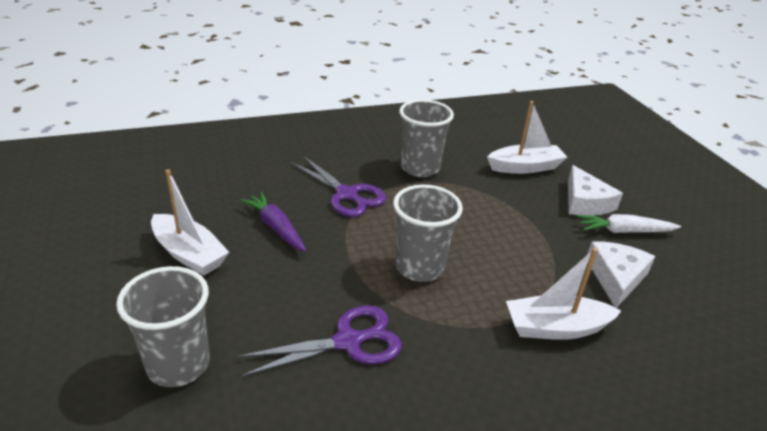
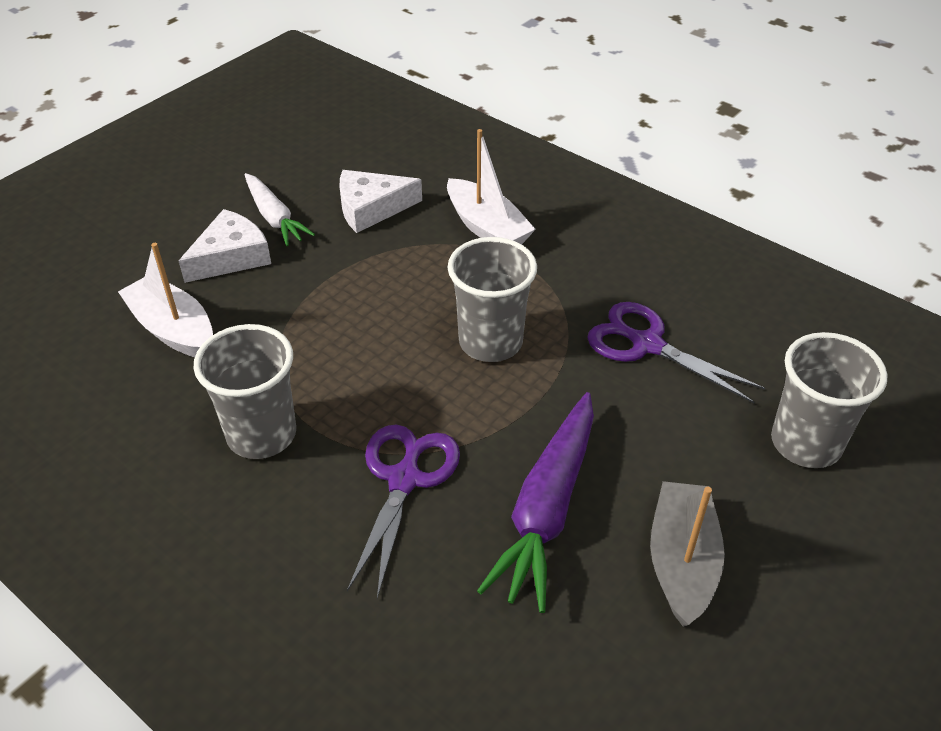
camera: 120 degrees left, 10 degrees up
white boat [151,169,229,275] -> grey boat [650,481,725,627]
purple carrot [240,192,306,251] -> purple carrot [477,392,594,613], size x1.58

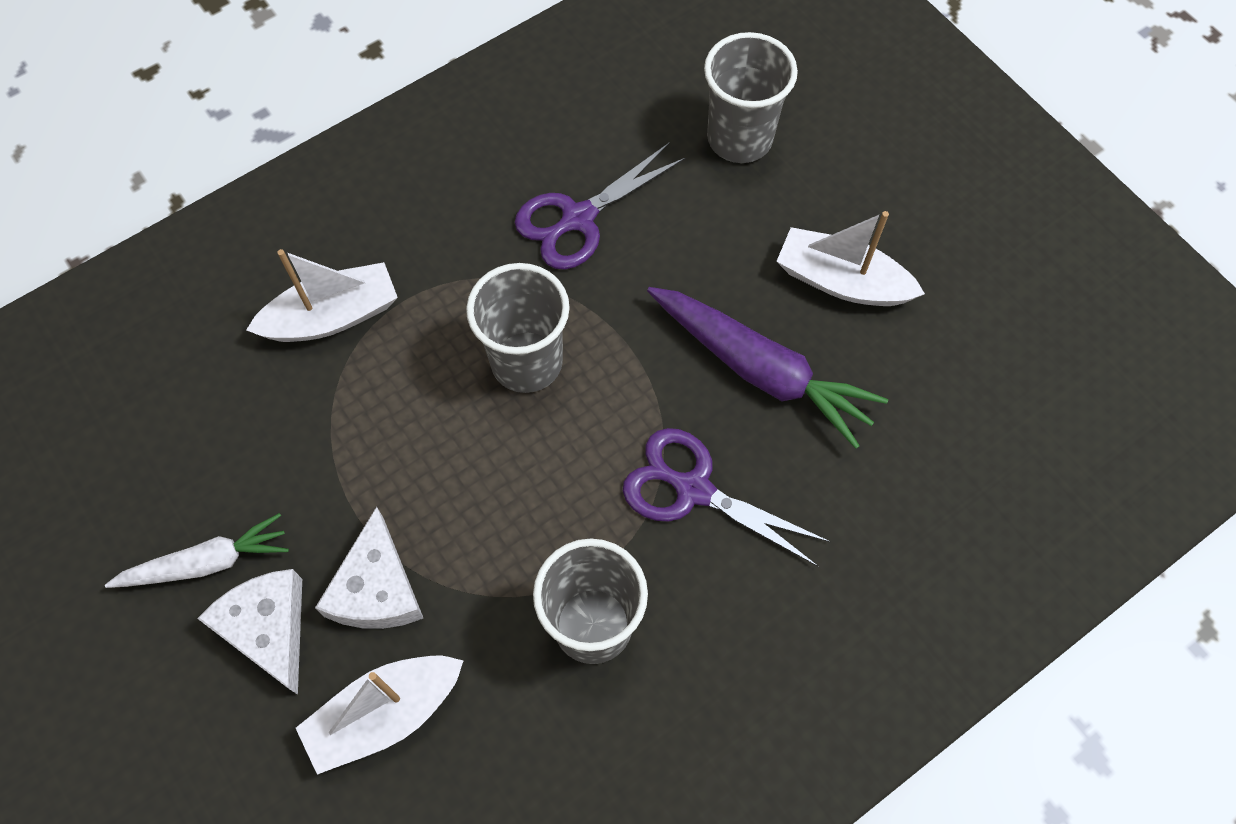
camera: 75 degrees left, 20 degrees up
white cheese [340,170,422,233] -> white cheese moved to [315,507,423,629]
grey boat [650,481,725,627] -> white boat [776,211,925,306]

